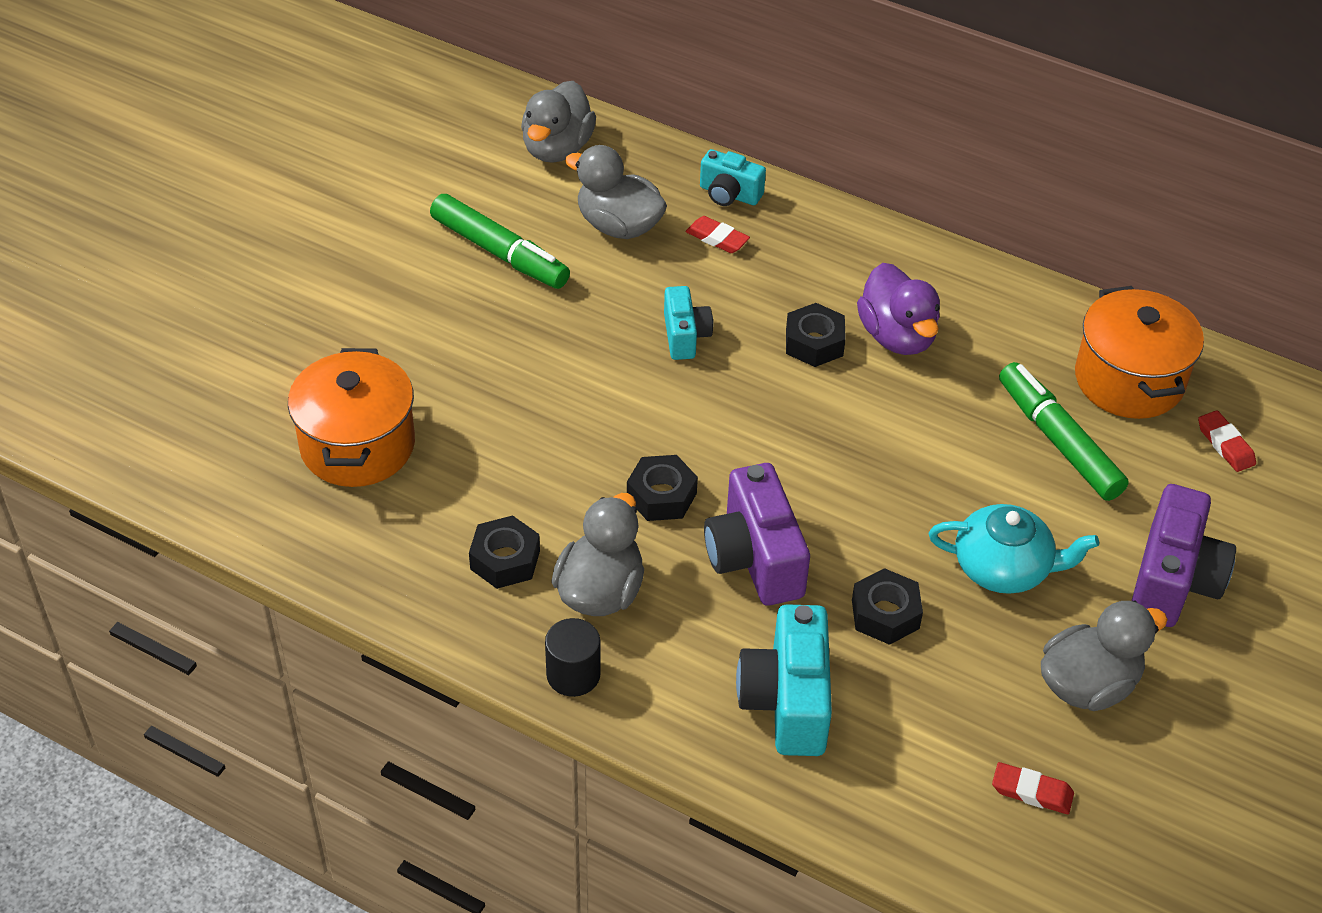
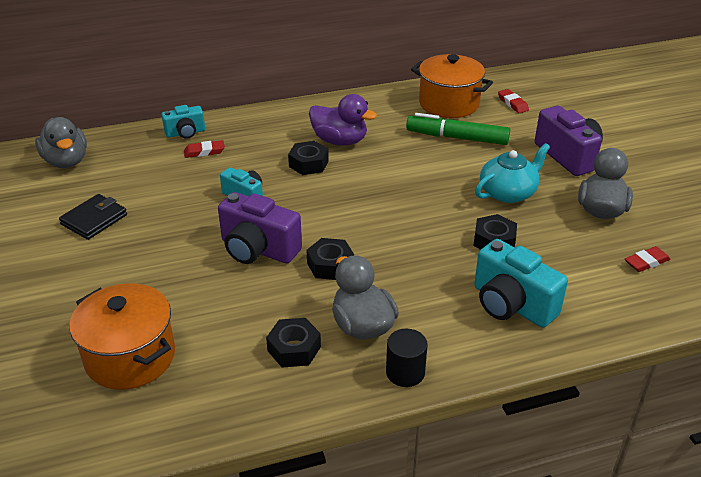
camera: 45 degrees left, 10 degrees down
green marker [430,194,570,289] -> black wallet [59,194,127,240]
grey duck [565,145,667,239] -> none
purple camera [704,463,810,605] -> purple camera moved to [218,192,302,264]
red eraser [1198,410,1256,472] -> red eraser turned 45 degrees clockwise [498,89,529,113]

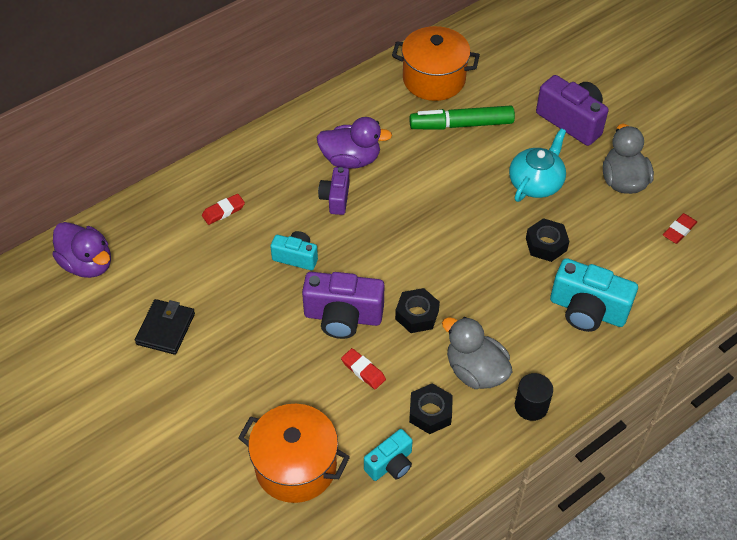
camera: 20 degrees left, 15 degrees up
grey duck [35,117,87,168] -> purple duck [52,222,111,278]
turquoise camera [162,105,205,139] -> turquoise camera moved to [364,429,413,481]
black nut [288,141,329,175] -> purple camera [318,167,349,215]
red eraser [498,89,529,113] -> red eraser moved to [341,348,386,389]

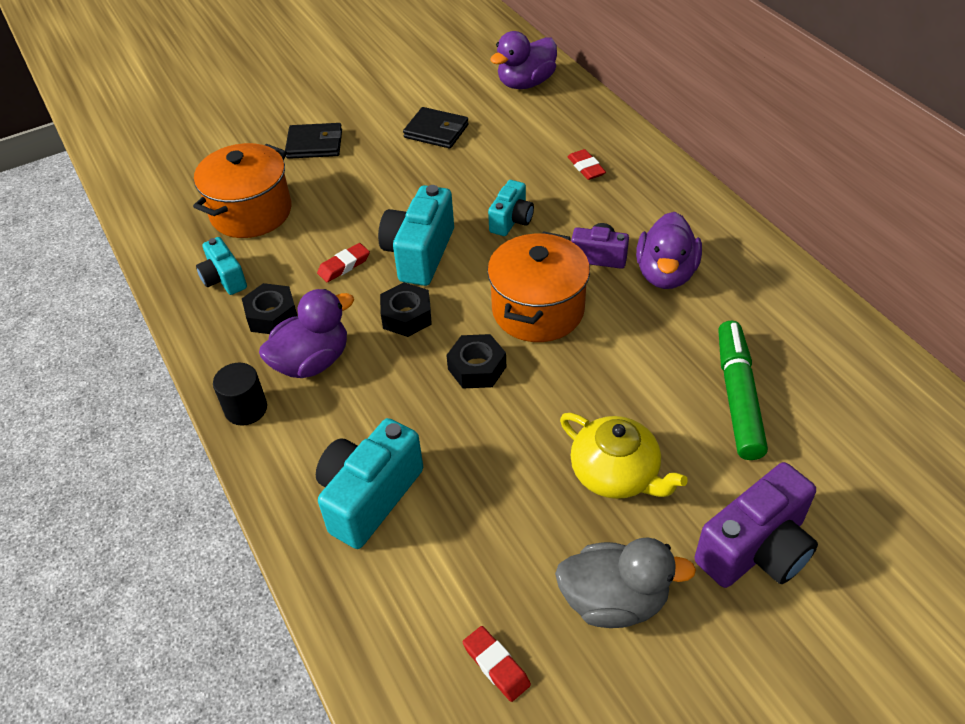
camera: 100 degrees right, 5 degrees down
purple camera [302,272,384,339] -> turquoise camera [378,185,454,286]
orange pot [392,26,480,101] -> orange pot moved to [487,231,590,342]
grey duck [442,317,512,389] -> purple duck [259,289,354,378]
turquoise teapot [509,128,566,202] -> yellow teapot [560,413,688,499]
black nut [526,218,570,262] -> black nut moved to [446,334,506,388]
none -> black wallet [285,123,342,159]

